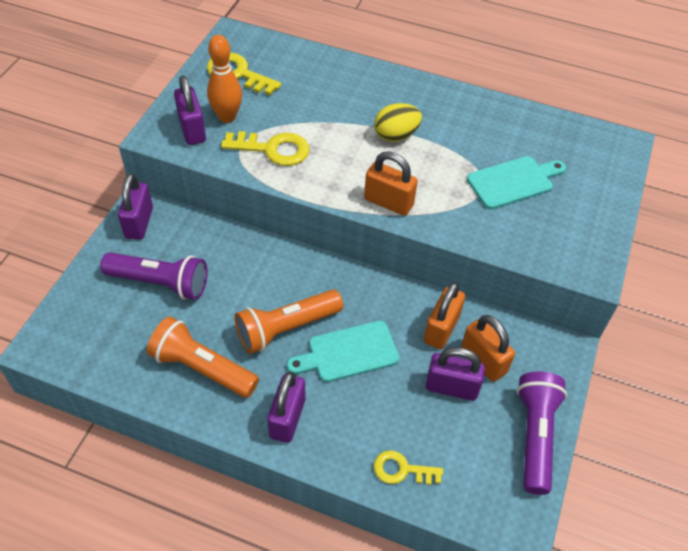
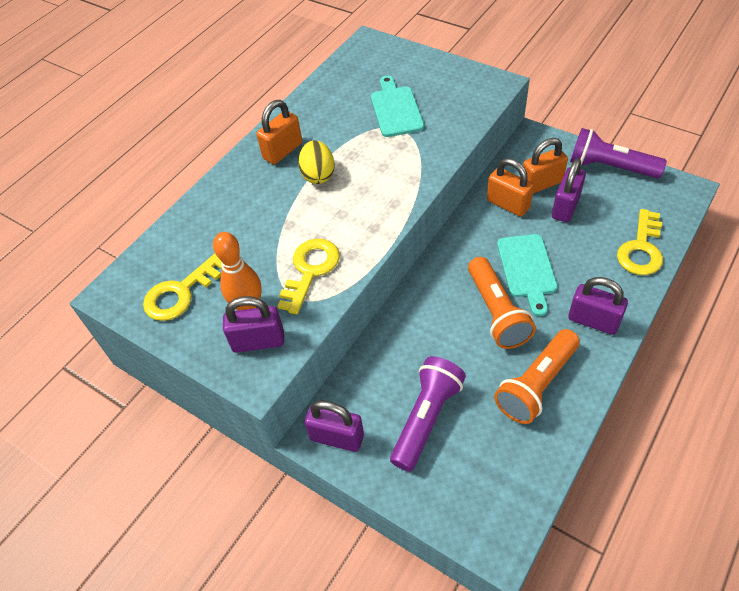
camera: 70 degrees left, 0 degrees up
orange padlock [364,151,418,216] -> orange padlock moved to [256,100,302,164]
yellow key [374,450,443,485] -> yellow key [617,209,663,275], size x1.53

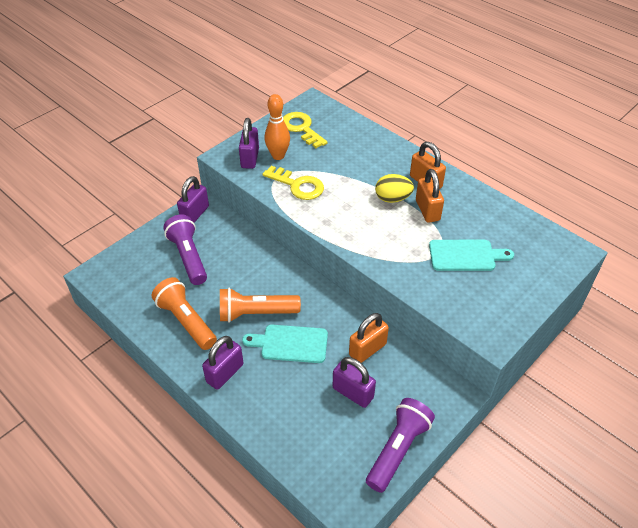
camera: 95 degrees right, 5 degrees down
purple flashlight [390,356,466,472] -> purple flashlight turned 150 degrees counterclockwise [163,215,207,285]
orange padlock [523,138,568,194] -> orange padlock moved to [416,169,444,223]
yellow key [617,209,663,275] -> none

